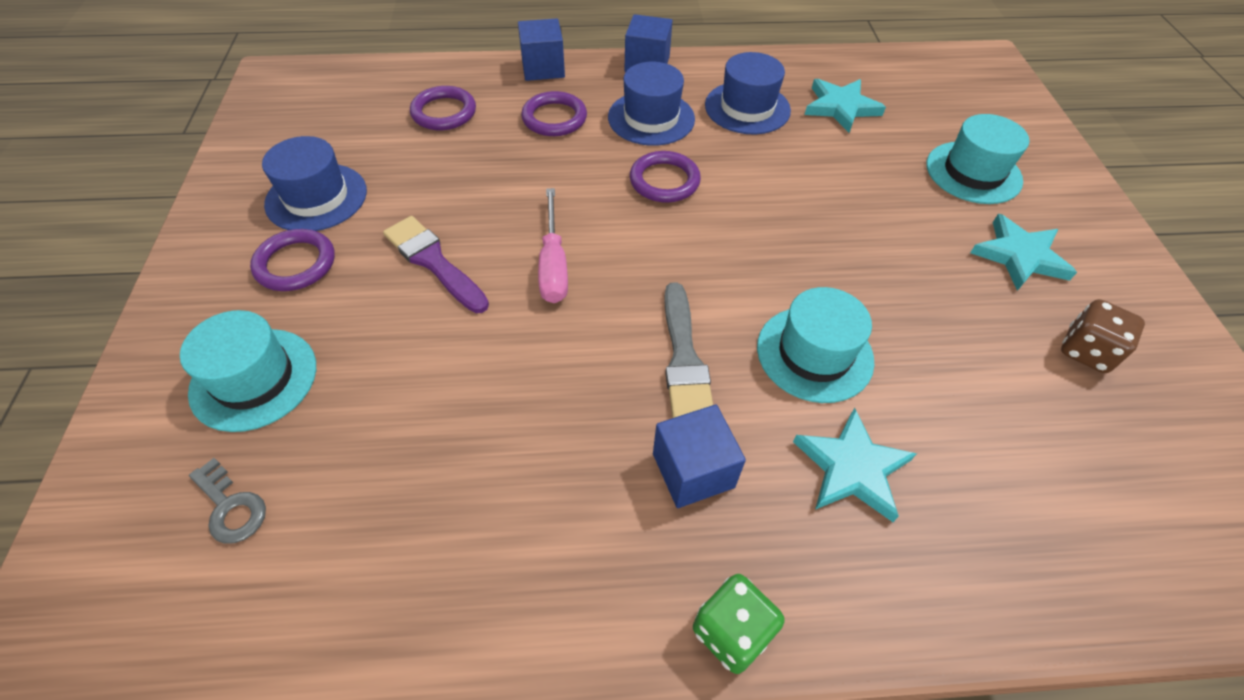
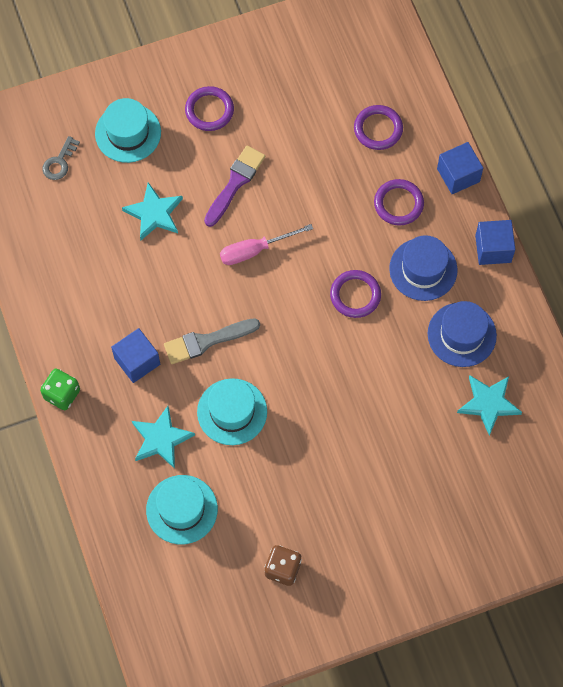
camera: 75 degrees right, 15 degrees up
blue hat [262,136,367,231] -> none
turquoise hat [927,114,1029,204] -> turquoise hat moved to [146,475,218,544]
turquoise star [970,214,1077,291] -> turquoise star moved to [122,182,183,240]

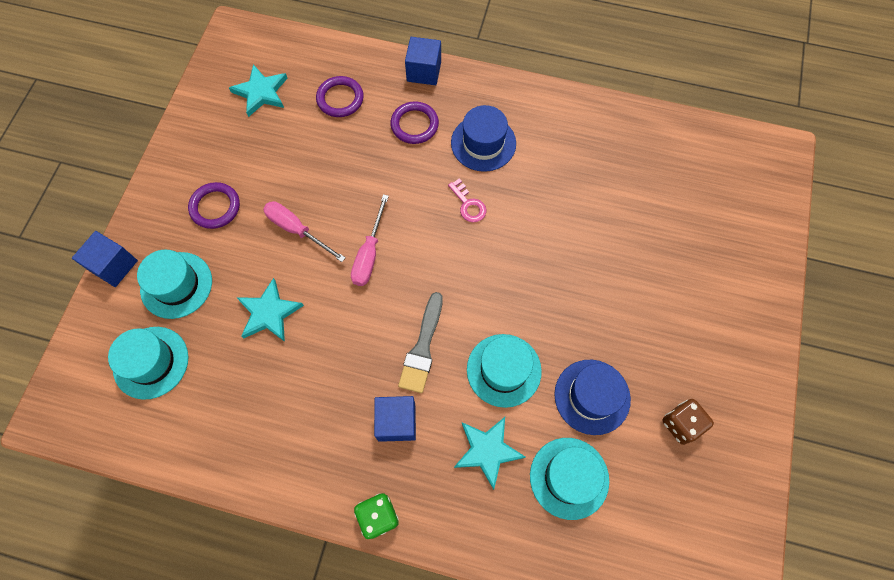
camera: 55 degrees left, 0 degrees up
grey key [42,136,80,180] -> turquoise hat [108,327,188,400]
purple brush [204,146,265,227] -> pink screwdriver [263,201,346,262]
purple ring [330,270,381,318] -> pink key [448,178,486,222]
blue hat [428,301,497,367] -> blue hat moved to [554,360,631,435]
turquoise star [457,375,522,436] -> turquoise star moved to [229,64,288,117]
blue cube [475,220,516,265] -> blue cube moved to [72,231,138,287]

